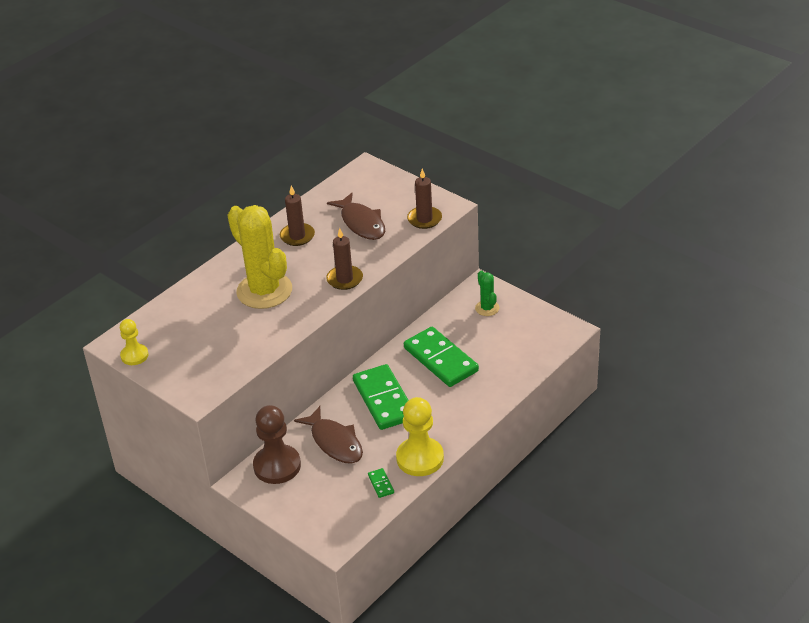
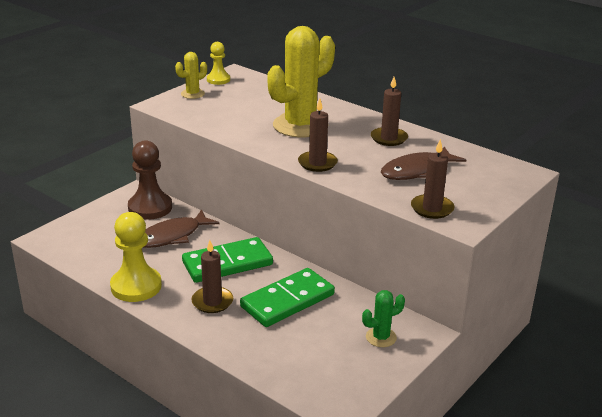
camera: 85 degrees right, 10 degrees down
green domino [368,468,394,498] -> none
none -> yellow cactus [175,52,207,99]
none -> brown candle [191,240,233,313]

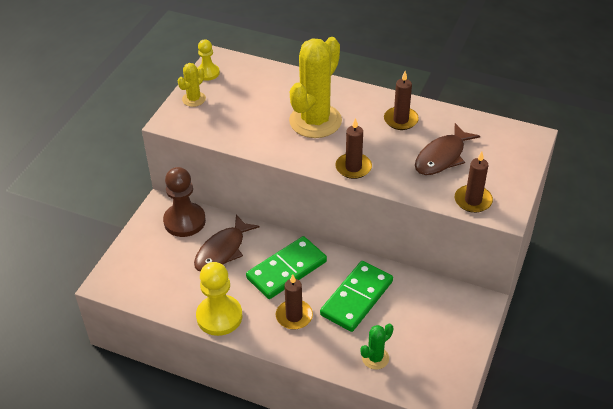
camera: 15 degrees left, 15 degrees up
green cactus [362,290,405,347] -> green cactus moved to [361,324,393,370]

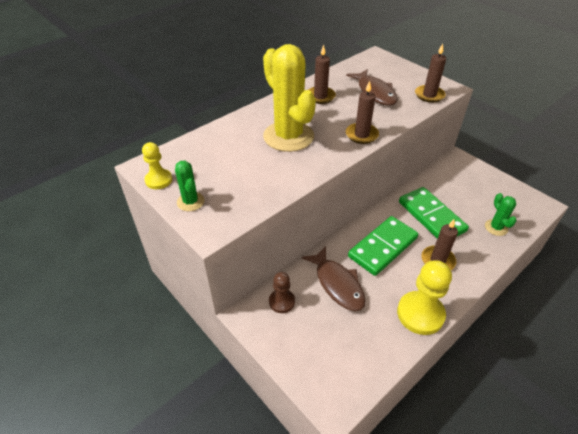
camera: 65 degrees left, 0 degrees up
brown pawn [163,167,206,237] -> brown pawn [269,272,295,313], size x0.58
yellow cactus [178,63,206,107] -> green cactus [175,161,205,211]
green domino [246,236,327,299] -> green domino turned 60 degrees clockwise [348,216,418,276]

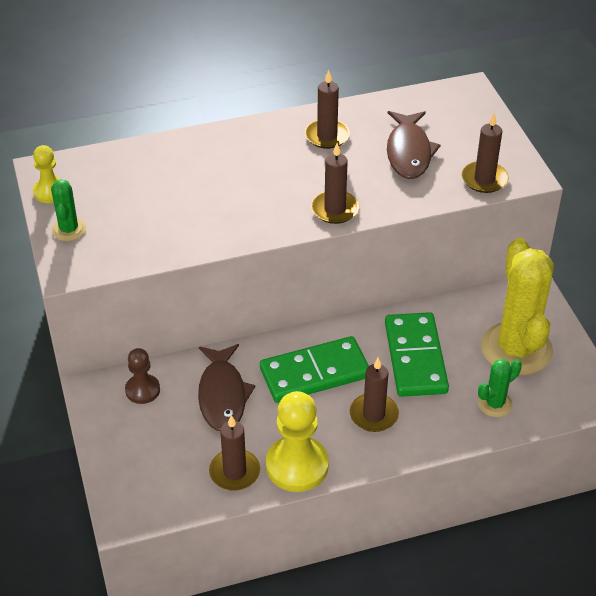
camera: 25 degrees right, 0 degrees up
yellow cactus [263,44,316,152] -> yellow cactus moved to [481,238,554,375]
green cactus [485,193,517,236] -> green cactus turned 45 degrees clockwise [478,359,522,417]
none -> brown candle [209,415,260,491]

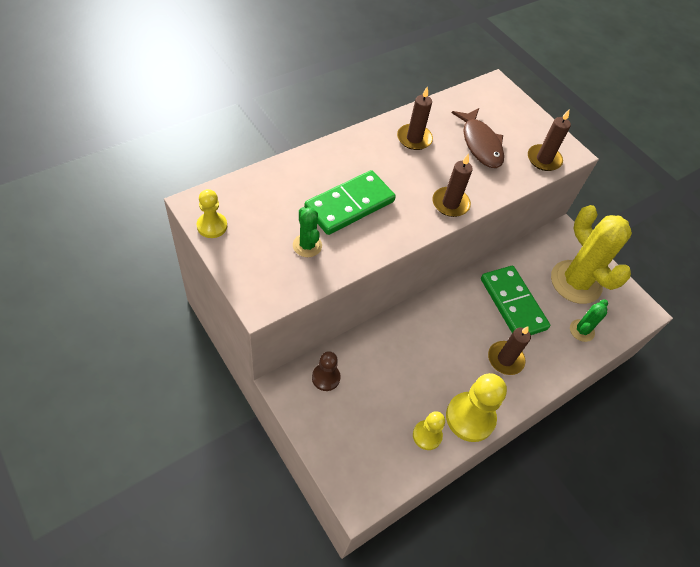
camera: 25 degrees left, 10 degrees up
green cactus [51,179,86,241] -> green cactus moved to [293,207,322,257]
brown fish [198,344,255,431] -> none
brown candle [209,415,260,491] -> yellow pawn [413,411,445,450]
green domino [260,336,369,403] -> green domino moved to [304,170,396,235]

